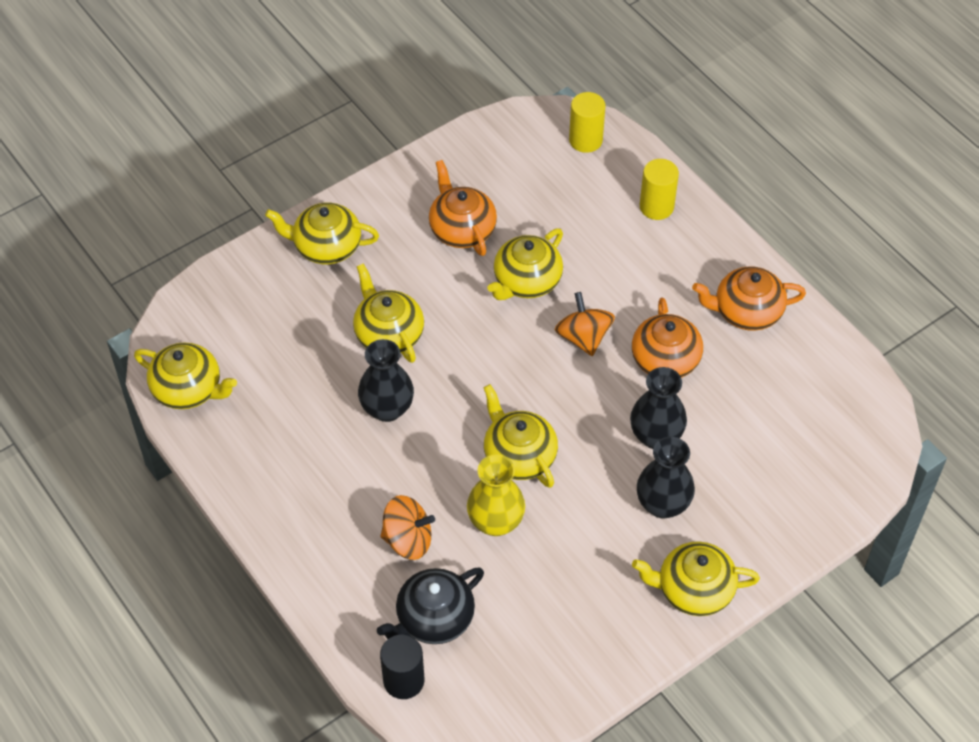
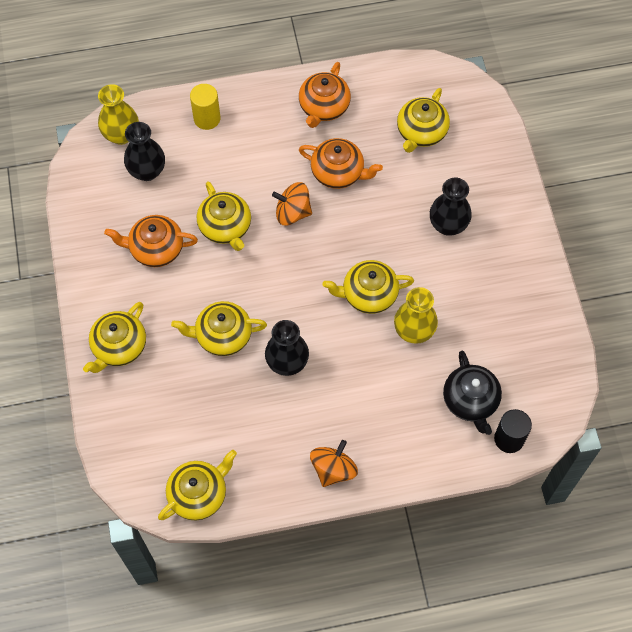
camera: 65 degrees left, 10 degrees up
orange spinning top [381,495,435,560] -> orange spinning top moved to [310,440,358,487]
yellow cylinder [569,92,605,153] -> yellow vase [98,84,139,145]
black vase [630,367,687,449] -> black vase moved to [124,122,165,181]
yellow teapot [632,541,760,616] -> yellow teapot moved to [397,88,450,153]

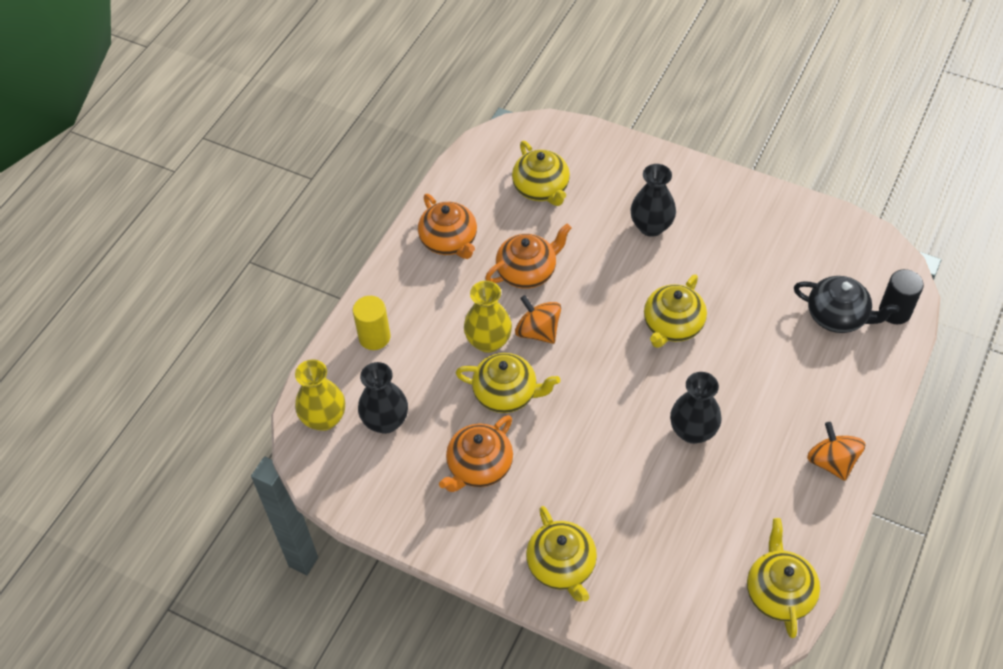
camera: 50 degrees left, 10 degrees down
yellow teapot [171,301,267,356] -> none
orange spinning top [272,182,312,226] -> orange spinning top turned 90 degrees clockwise [515,295,561,344]
yellow vase [394,287,438,344] -> yellow vase moved to [464,281,512,353]

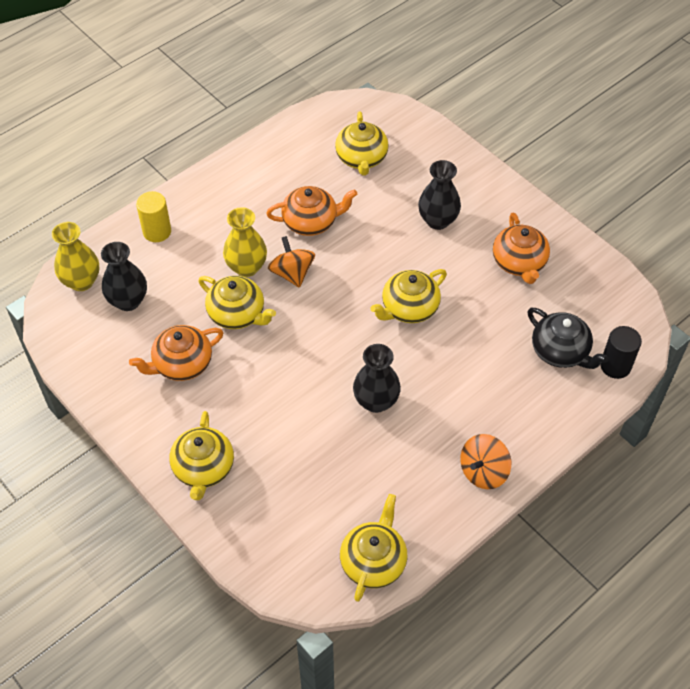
camera: 20 degrees right, 0 degrees up
orange teapot [418,194,477,259] -> orange teapot moved to [493,213,550,284]
orange spinning top [807,422,866,481] -> orange spinning top turned 135 degrees counterclockwise [460,434,511,489]

